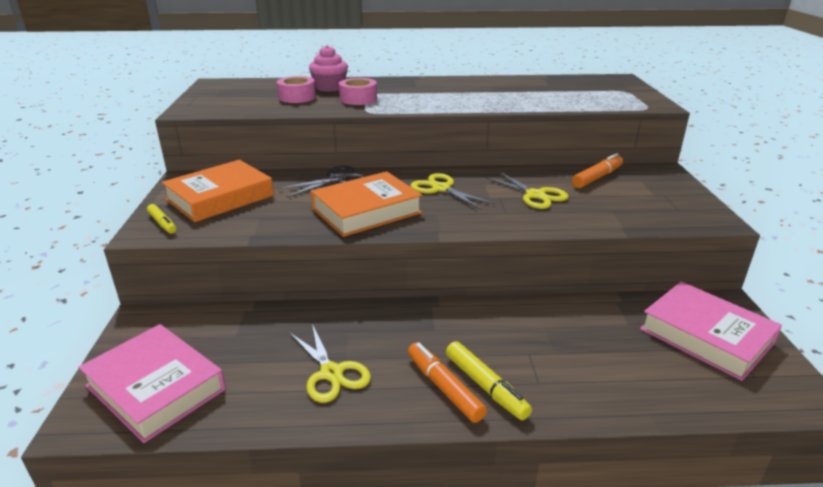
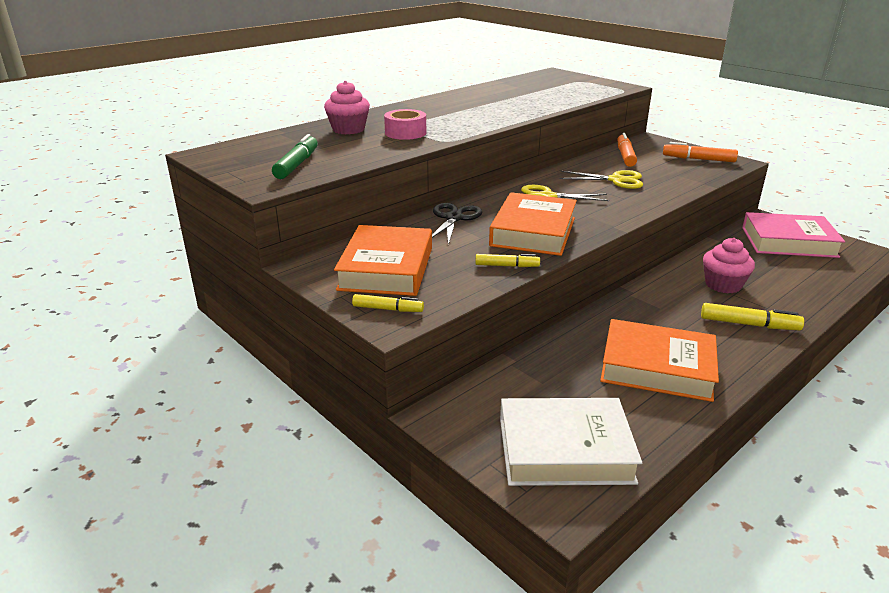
camera: 40 degrees left, 0 degrees up
pink book [78,324,226,443] -> white book [500,398,642,486]
pink tape [277,76,316,103] -> none
yellow scissors [289,324,371,403] -> orange book [600,319,719,402]
orange marker [408,343,487,423] -> orange marker moved to [663,142,738,162]
none -> green marker [272,134,318,179]
none -> yellow marker [475,254,540,267]
none -> pink cupcake [703,238,755,293]

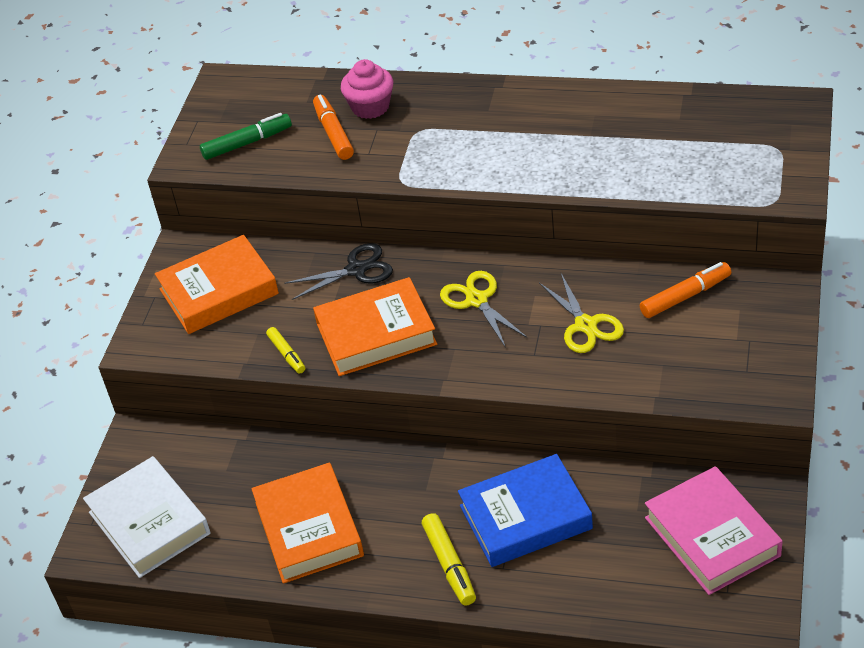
camera: 60 degrees right, 15 degrees up
yellow marker [352,294,424,312] -> none
pink tape [384,109,426,140] -> none
orange marker [663,142,738,162] -> orange marker moved to [313,94,354,160]
pink cupcake [703,238,755,293] -> blue book [458,454,593,567]

